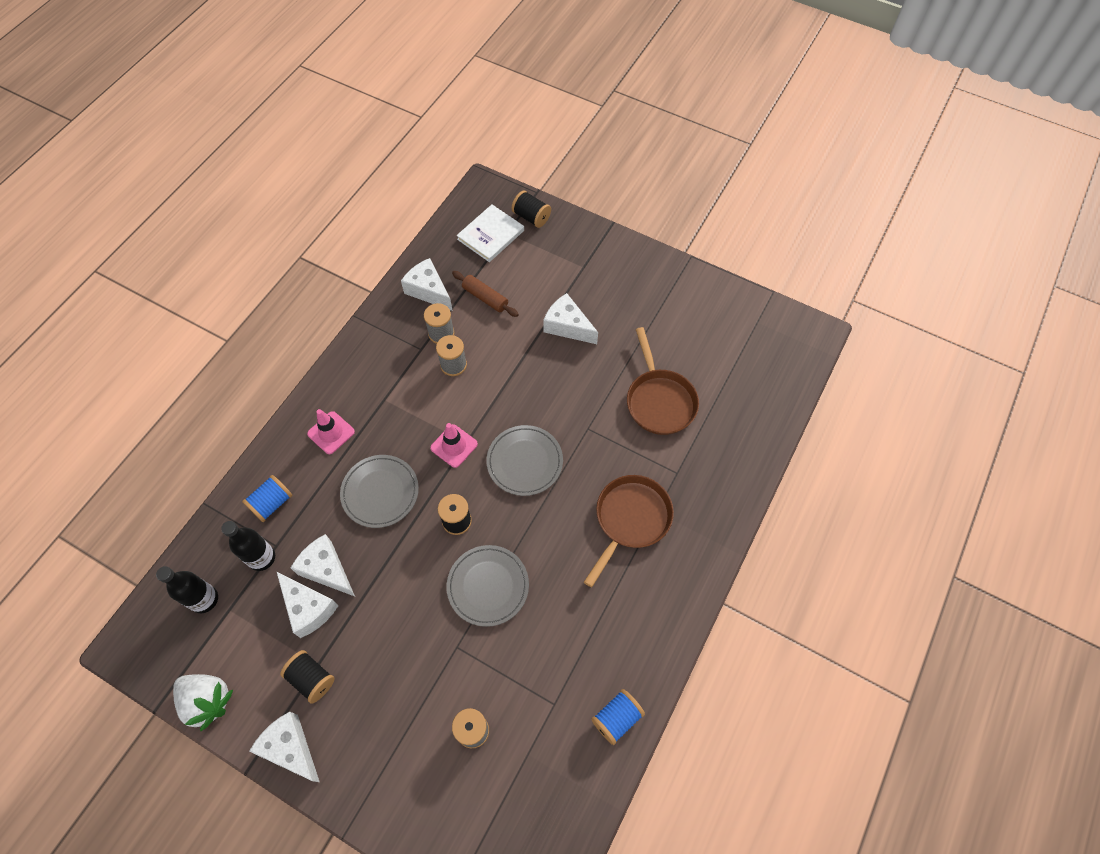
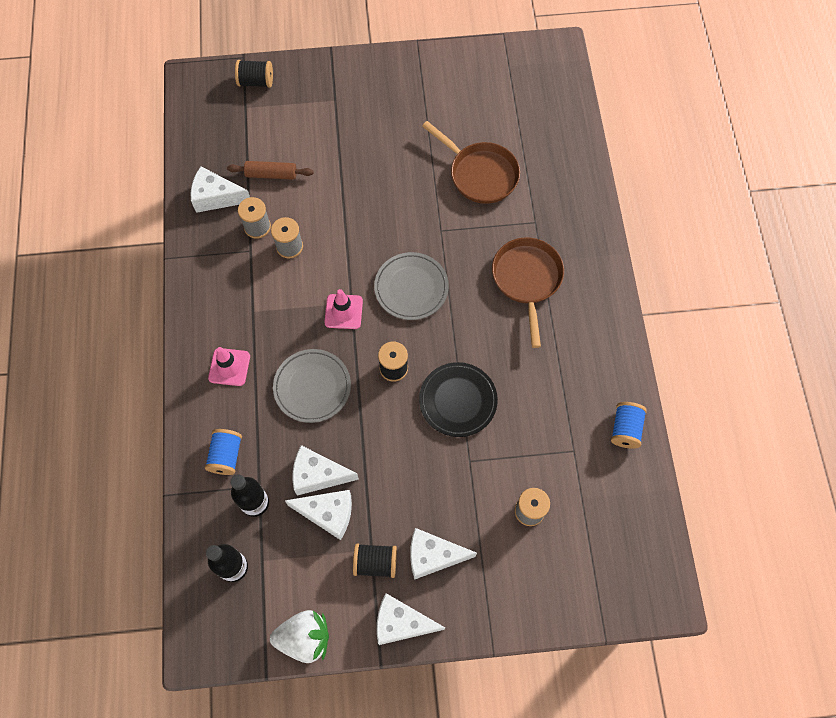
camera: 35 degrees left, 5 degrees up
grey plate [447,545,529,627] -> black plate [419,362,498,437]
white book [457,204,524,262] -> none
white cheese [543,293,598,344] -> white cheese moved to [410,528,477,580]

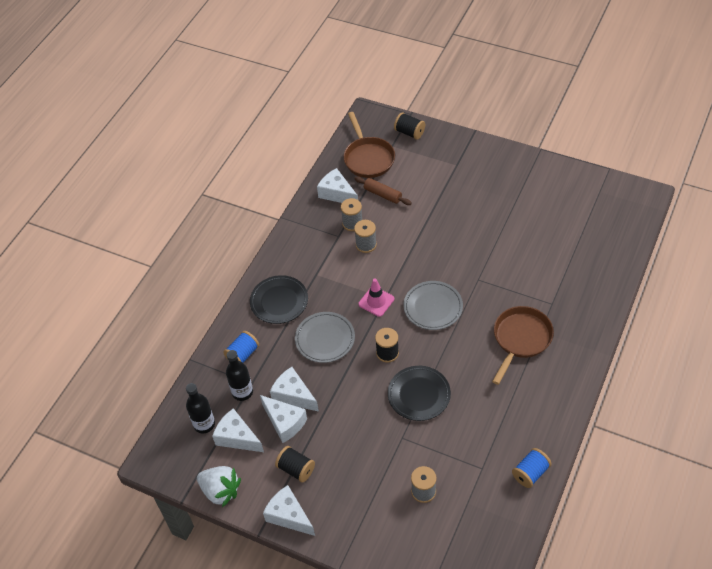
camera: 35 degrees right, 15 degrees down
pink traffic cone [208,347,250,386] -> black plate [250,275,308,324]
white cheese [410,528,477,580] -> white cheese moved to [212,408,264,452]
brown pan [422,121,520,204] -> brown pan moved to [344,112,395,178]

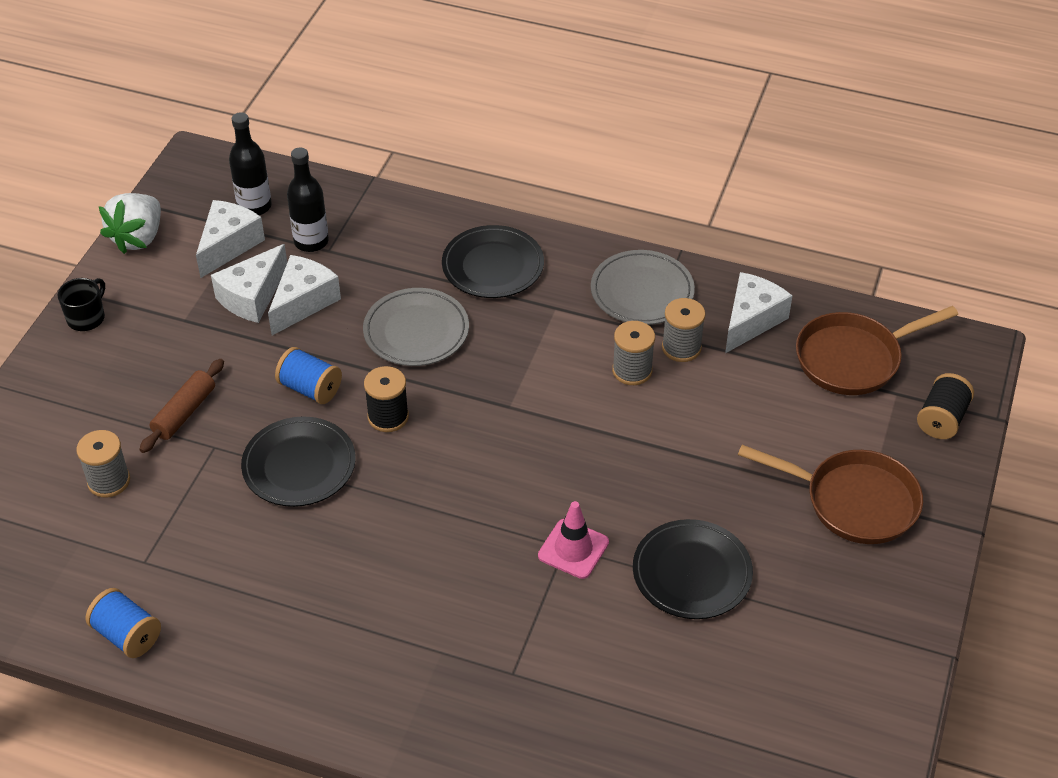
camera: 80 degrees right, 5 degrees down
blue spool [223,331,259,363] -> blue spool moved to [275,347,342,404]
white cheese [263,485,315,536] -> black mug [58,278,105,331]
black spool [275,446,315,482] -> none
brown rolling pin [354,176,412,205] -> brown rolling pin moved to [139,359,224,453]
pink traffic cone [358,278,394,317] -> pink traffic cone moved to [538,501,609,579]
grey plate [403,281,463,330] -> grey plate moved to [591,250,695,325]
brown pan [492,306,554,385] -> brown pan moved to [738,445,923,544]
none -> black plate [633,519,753,619]

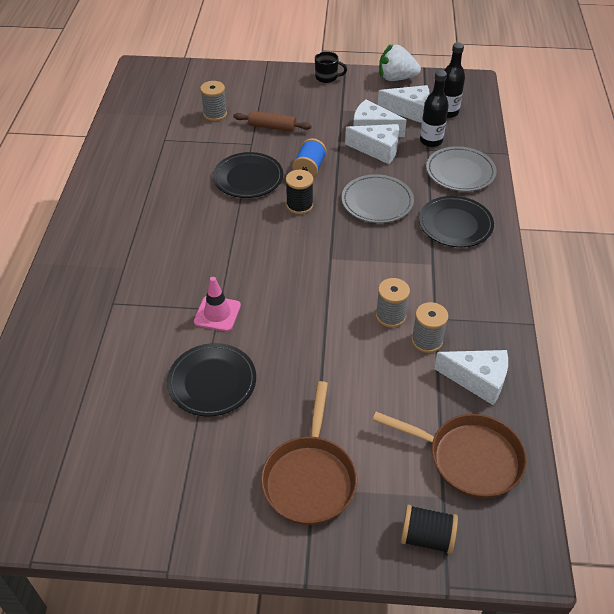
camera: 75 degrees right, 0 degrees up
blue spool [86,588,161,658] -> none
grey plate [591,250,695,325] -> grey plate moved to [426,146,497,192]
brown pan [796,306,958,395] -> brown pan turned 150 degrees clockwise [373,412,527,499]

